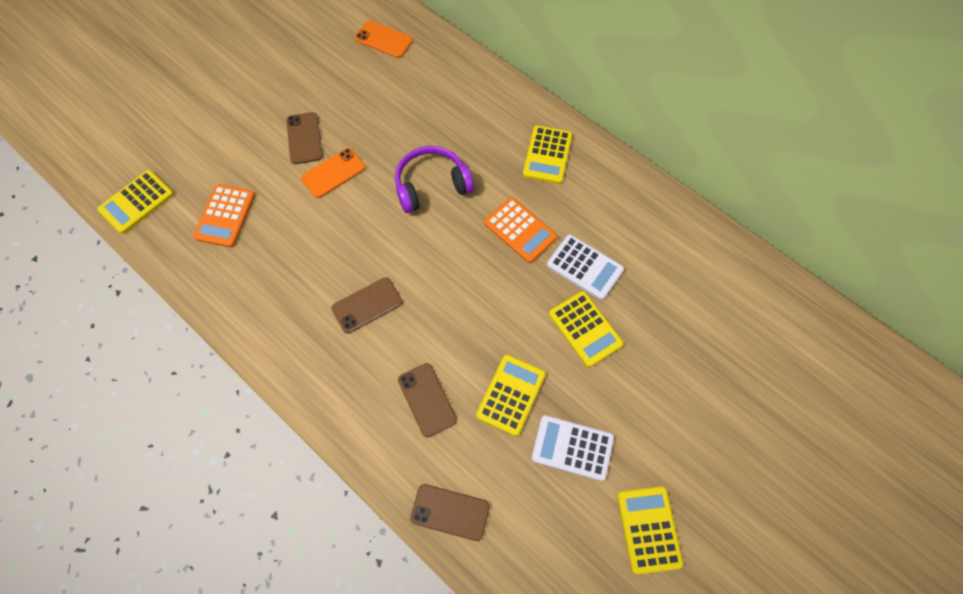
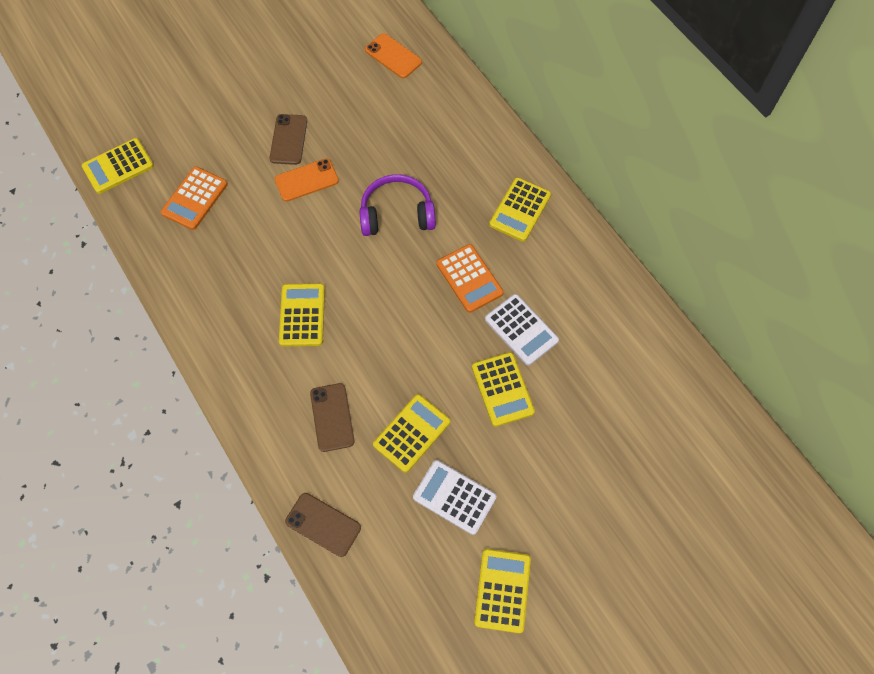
camera: 15 degrees right, 0 degrees up
brown phone [331,277,402,333] -> yellow calculator [279,283,325,347]

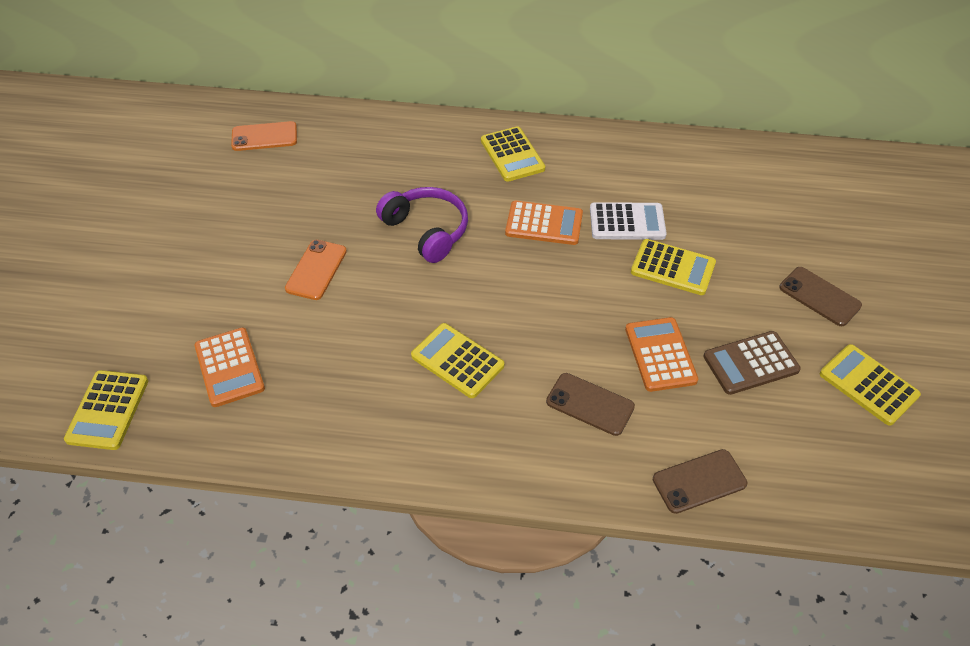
camera: 50 degrees left, 15 degrees down
brown phone [269,114,307,165] -> brown phone moved to [779,267,862,326]
purple headphones [359,174,436,236] -> purple headphones turned 105 degrees clockwise [376,187,468,263]
yellow calculator [373,394,450,473] -> orange calculator [625,317,698,392]
white calculator [413,460,497,535] -> brown calculator [703,331,801,395]

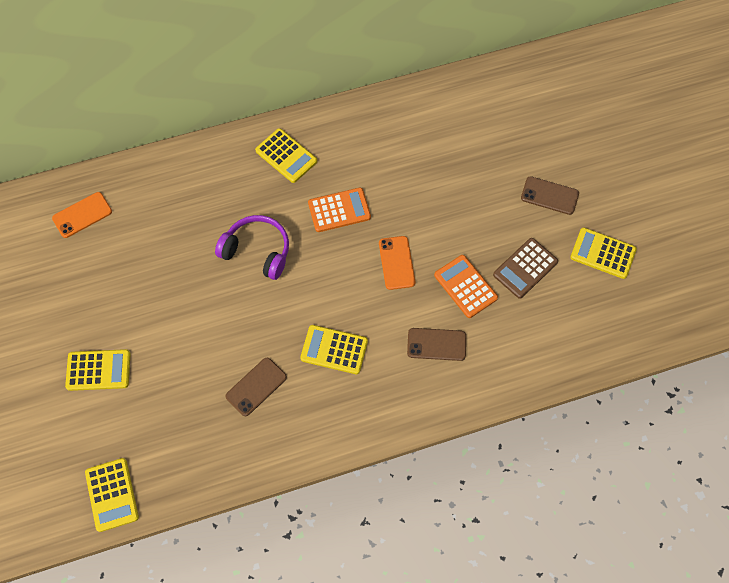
camera: 25 degrees left, 15 degrees up
orange calculator [194,327,265,407] -> none
orange phone [285,240,347,300] -> orange phone moved to [379,236,416,290]
white calculator [590,202,667,240] -> none
yellow calculator [631,239,716,295] -> yellow calculator moved to [65,349,130,391]
brown phone [653,449,747,514] -> brown phone moved to [226,358,287,416]

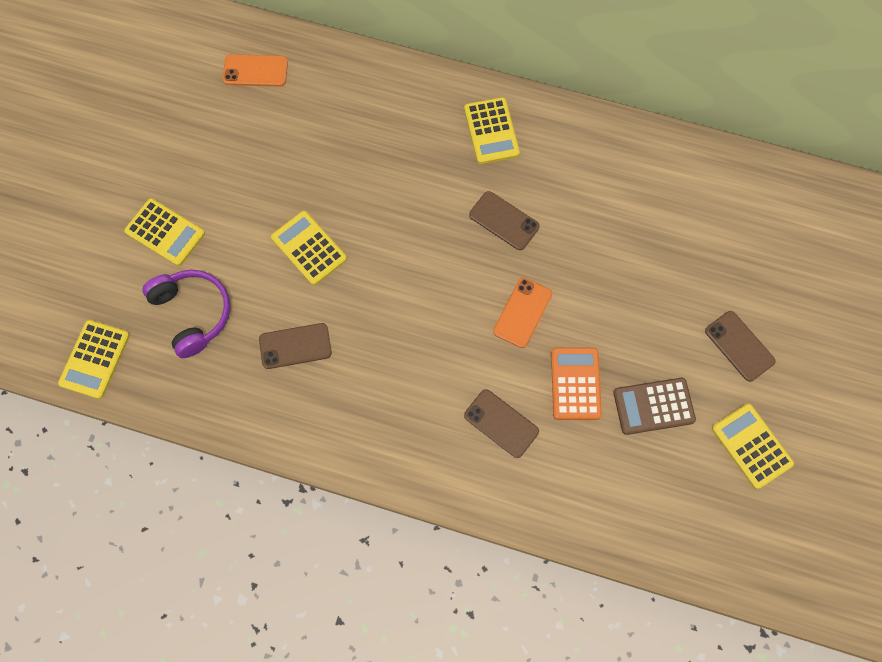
camera: 35 degrees right, 5 degrees up
purple headphones [215,215,289,280] -> purple headphones moved to [143,270,230,358]
yellow calculator [300,325,368,374] -> yellow calculator moved to [271,211,347,285]
orange calculator [308,188,371,232] -> brown phone [469,191,540,250]

